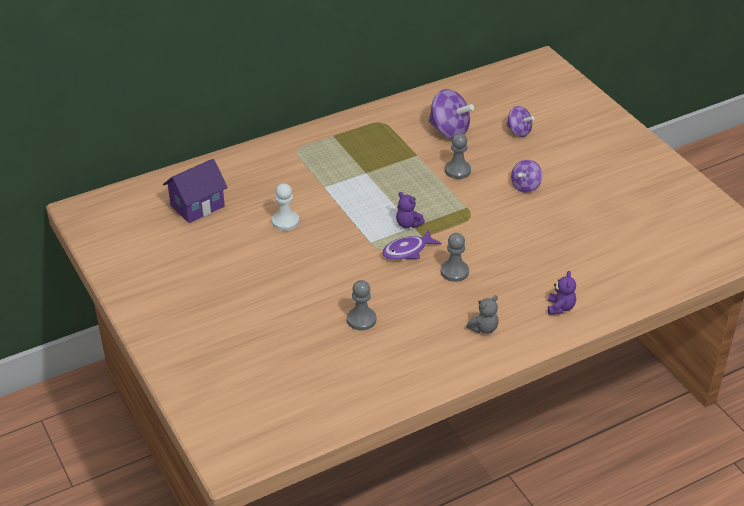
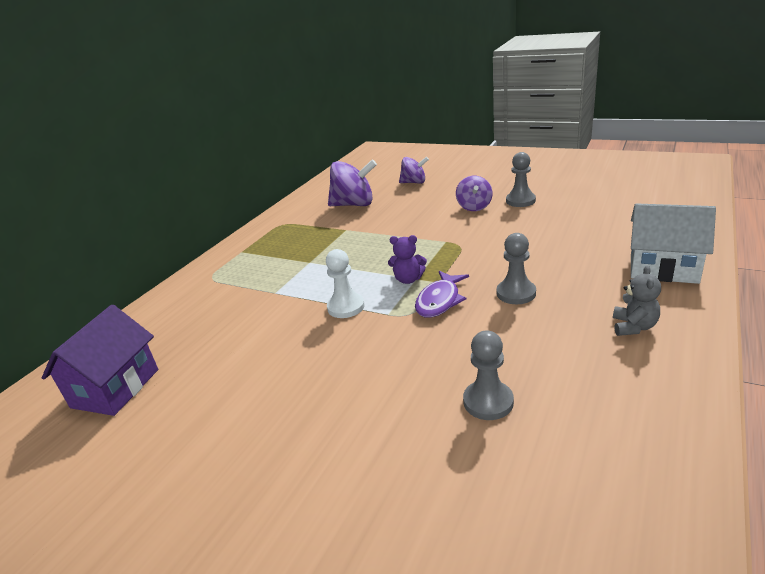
camera: 30 degrees left, 10 degrees down
white pawn [272,183,299,231] -> white pawn moved to [326,249,365,318]
grey pawn [445,133,471,179] -> grey pawn moved to [506,152,536,207]
purple teddy bear [548,271,576,315] -> white house [631,203,716,284]

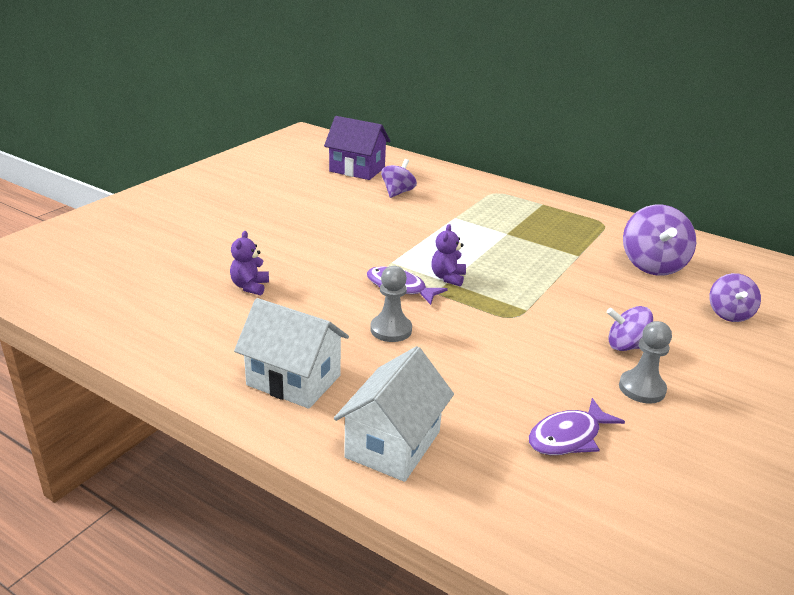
camera: 90 degrees right, 0 degrees up
white pawn [326,249,365,318] -> none
grey pawn [463,331,514,420] -> purple teddy bear [230,231,269,295]
grey teddy bear [613,265,661,336] -> white house [234,298,349,409]
none -> purple spinning top [381,159,417,198]
none -> purple fish [529,398,625,455]

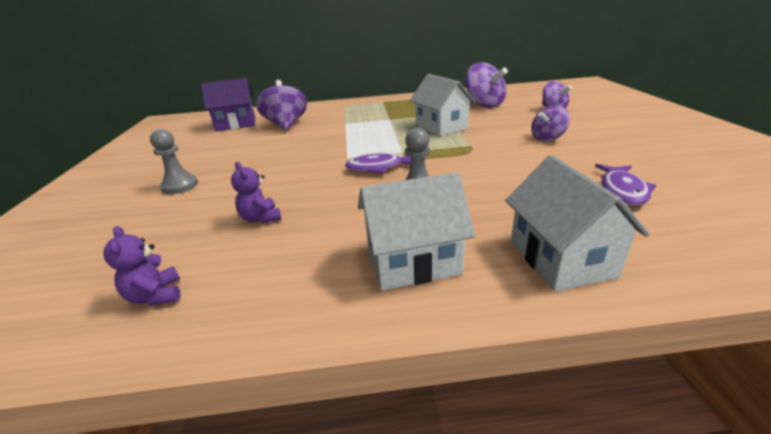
camera: 35 degrees left, 0 degrees up
purple spinning top [381,159,417,198] -> purple spinning top [256,80,307,131], size x1.62
purple teddy bear [431,224,466,286] -> purple teddy bear moved to [103,226,180,306]
grey pawn [619,321,672,403] -> grey pawn moved to [150,129,198,194]
none -> white house [410,74,476,136]

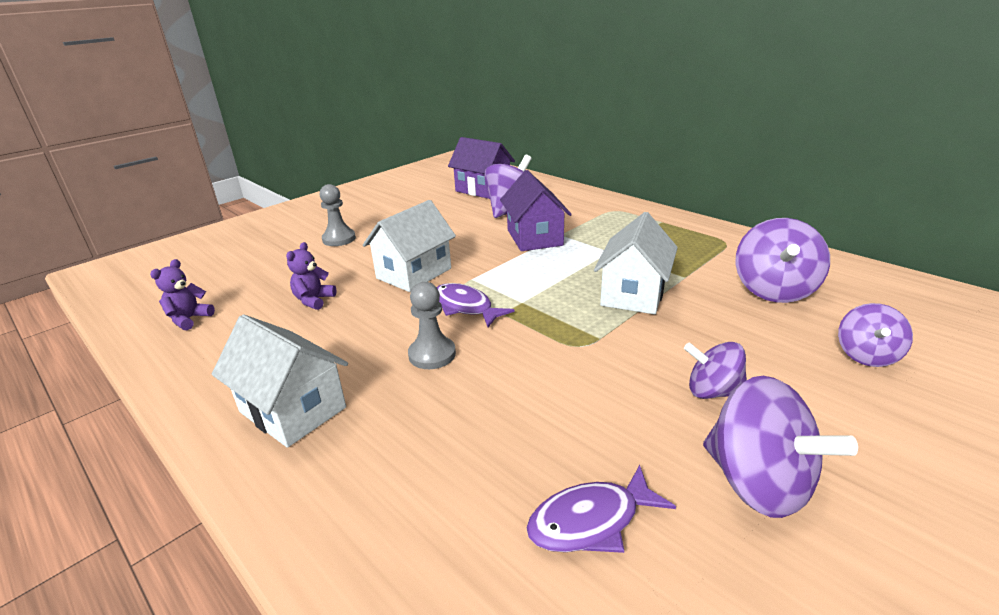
camera: 50 degrees right, 0 degrees up
white house [505,155,650,291] -> white house moved to [363,200,456,292]
none -> purple house [500,170,572,251]
none -> purple spinning top [703,376,858,518]

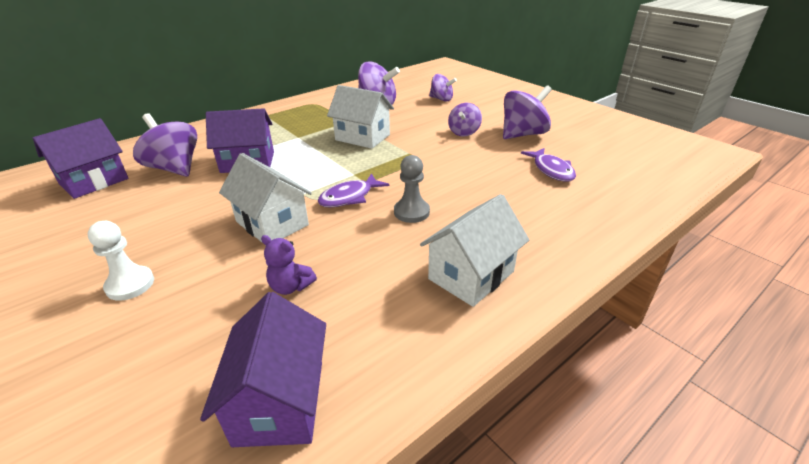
camera: 85 degrees left, 5 degrees up
purple teddy bear [150,259,215,330] -> purple house [200,292,326,447]
grey pawn [320,184,356,246] -> white pawn [87,221,154,301]

